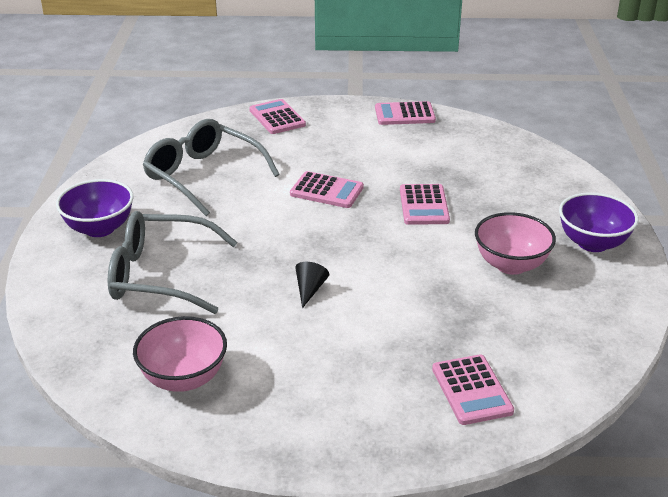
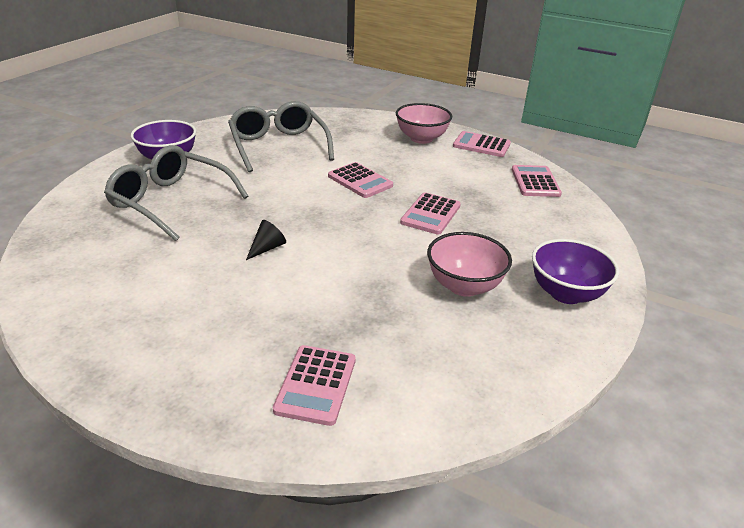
camera: 25 degrees right, 0 degrees up
pink bowl [133,316,227,392] -> pink bowl moved to [396,103,452,144]
pink calculator [249,99,306,134] -> pink calculator moved to [512,165,562,197]

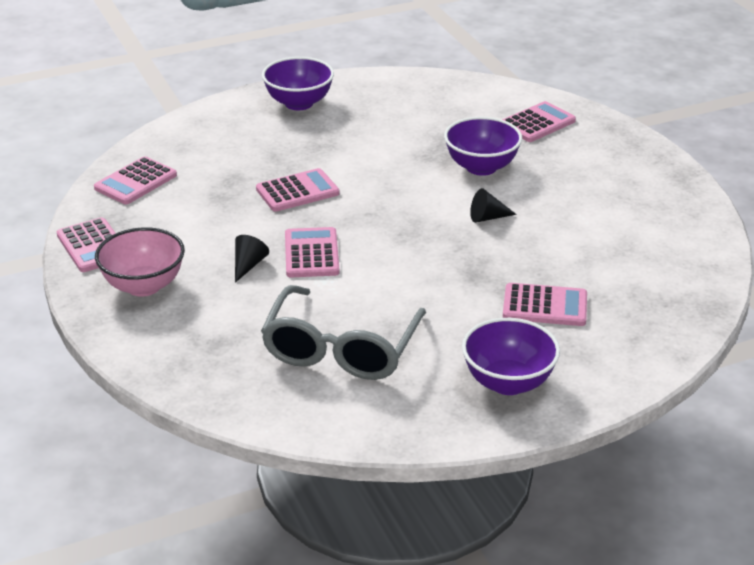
camera: 140 degrees left, 0 degrees up
grey glasses [104,145,249,241] -> pink calculator [503,283,587,326]
pink bowl [427,232,512,297] -> none
none -> black cone [235,235,269,283]
none -> purple bowl [444,117,522,176]

